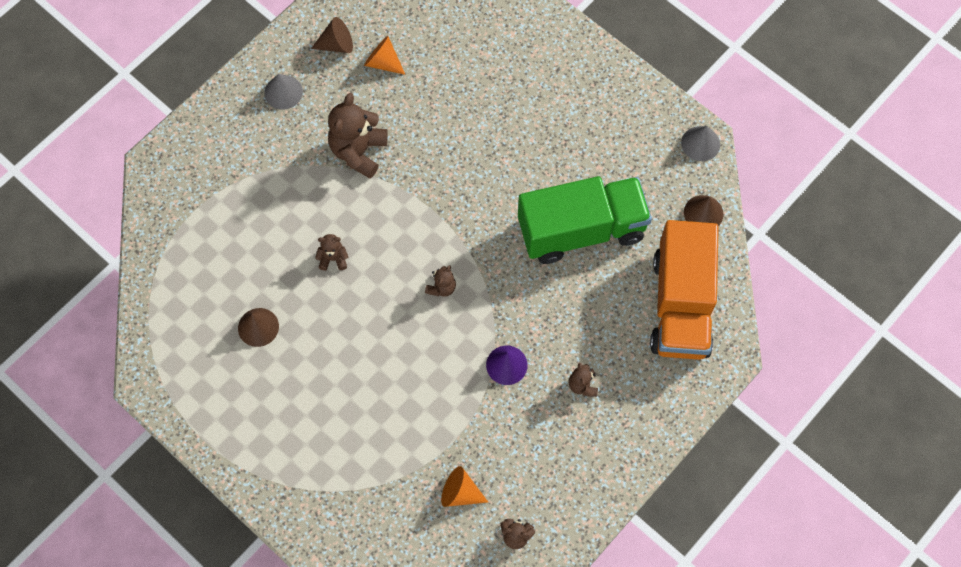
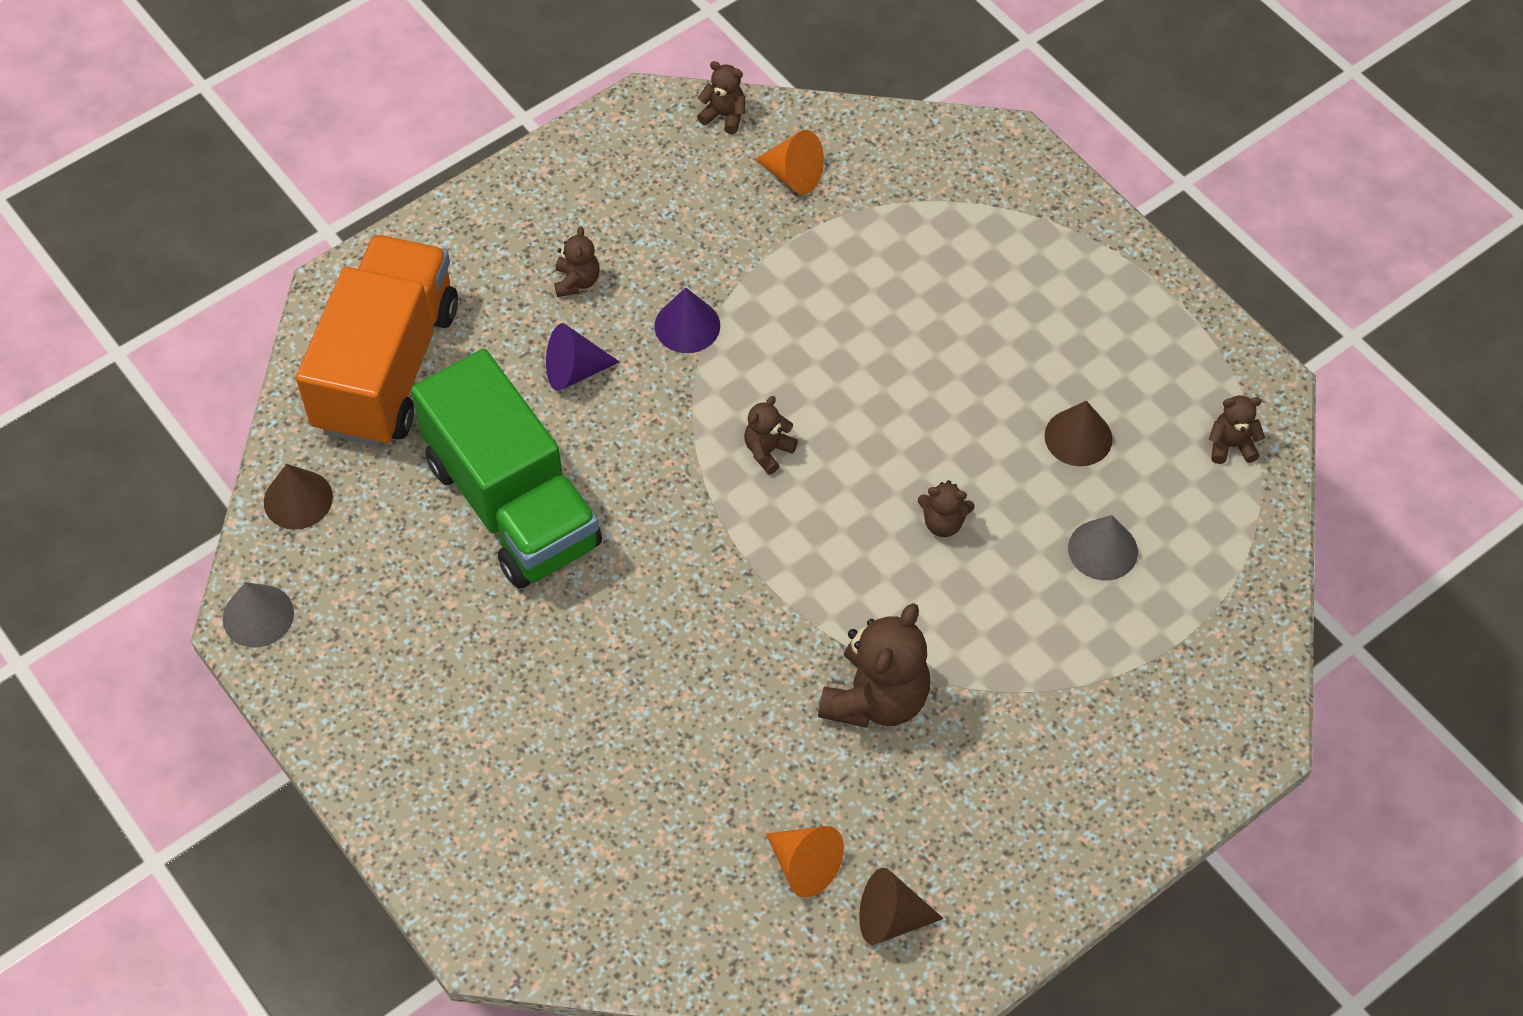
camera: 170 degrees left, 10 degrees down
grey cone [264,74,303,110] -> grey cone moved to [1068,515,1138,581]
green truck [518,176,652,264] -> green truck turned 120 degrees counterclockwise [411,349,602,588]
none -> purple cone [546,323,619,391]
none -> brown teddy bear [1209,395,1265,464]

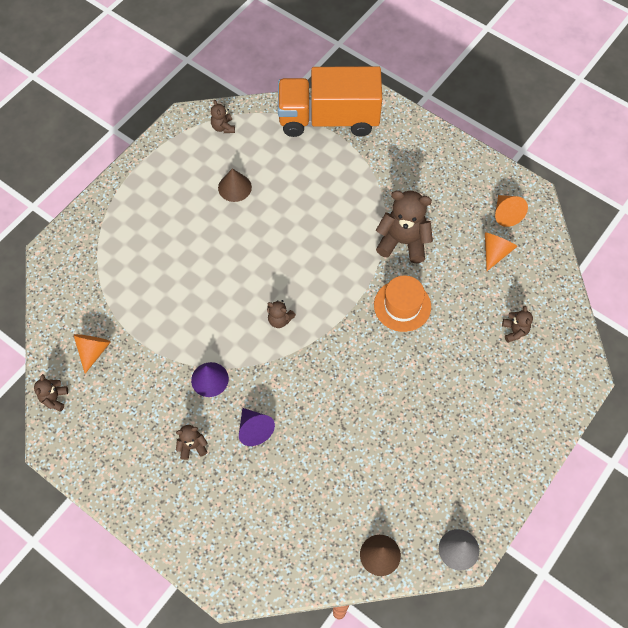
camera: 105 degrees left, 5 degrees up
orange truck [296,235,458,447] -> orange truck moved to [278,66,382,137]
green truck [411,349,602,588] -> none
brown cone [859,868,944,945] -> orange cone [495,195,528,227]
brown teddy bear [918,480,975,537] -> brown teddy bear moved to [502,306,533,343]
grey cone [1068,515,1138,581] -> none
none -> orange hat [374,276,431,332]

